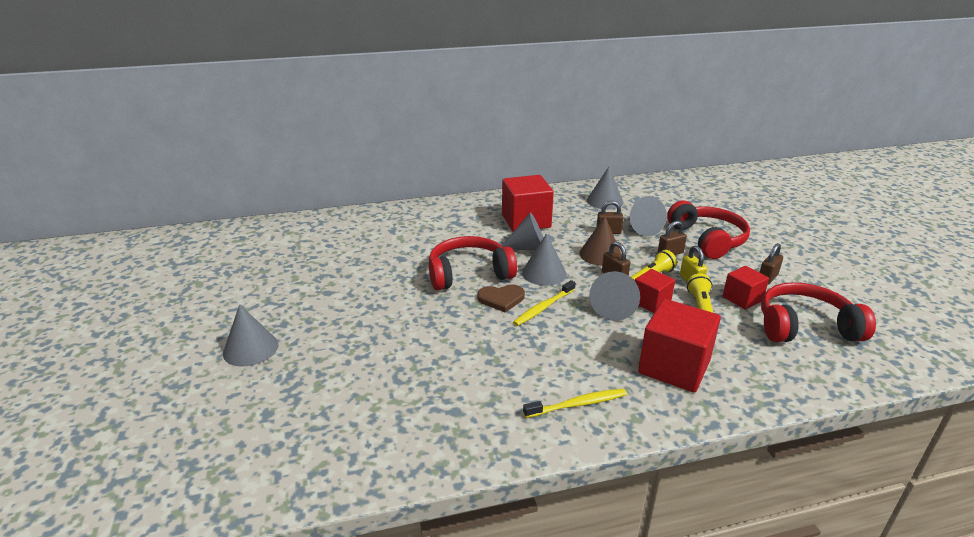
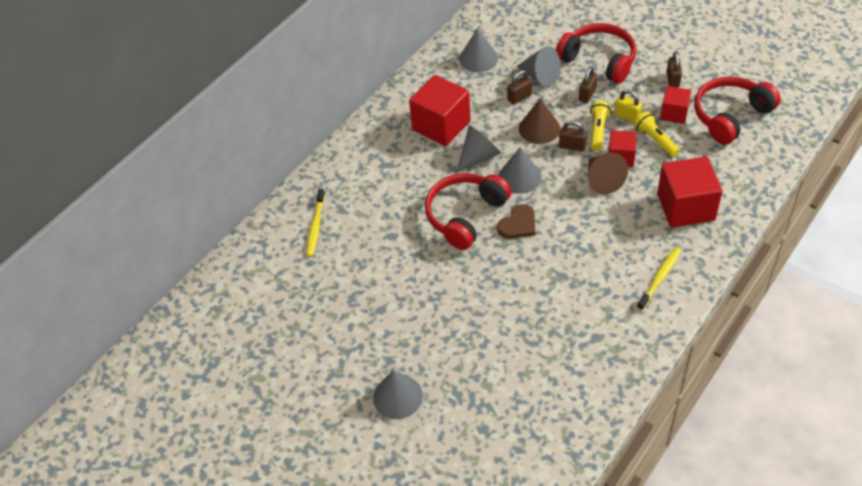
camera: 35 degrees left, 20 degrees up
yellow toothbrush [513,280,575,326] -> yellow toothbrush moved to [306,189,325,257]
grey cone [589,271,640,321] -> brown cone [588,153,628,195]

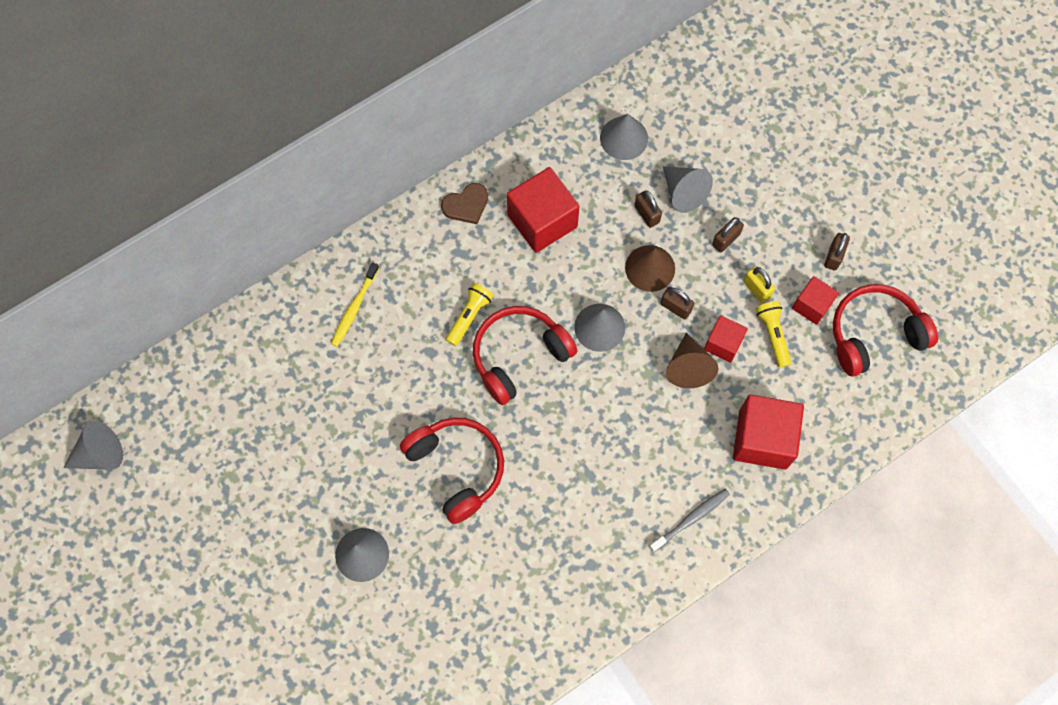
camera: 15 degrees right, 20 degrees up
grey cone [456,125,501,173] -> grey cone moved to [63,421,123,470]
brown heart [497,204,535,239] -> brown heart moved to [441,183,488,224]
brown padlock [507,70,532,105] -> brown padlock turned 75 degrees clockwise [635,190,662,228]
red headphones [556,23,636,84] -> red headphones moved to [400,417,504,524]
yellow flashlight [590,101,611,151] -> yellow flashlight moved to [446,283,494,346]
yellow toothbrush [637,247,681,311] -> grey toothbrush [649,489,730,552]

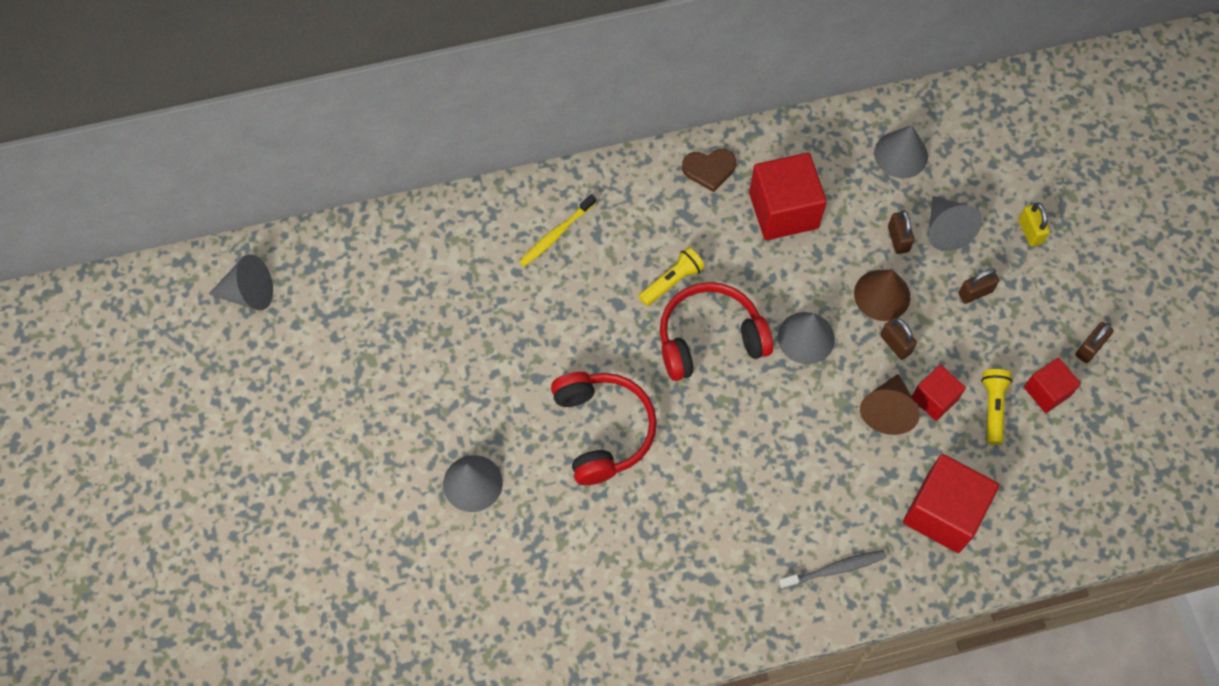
camera: 20 degrees right, 5 degrees down
yellow padlock [743,266,775,303] -> yellow padlock moved to [1019,202,1050,246]
red headphones [833,284,938,376] -> none

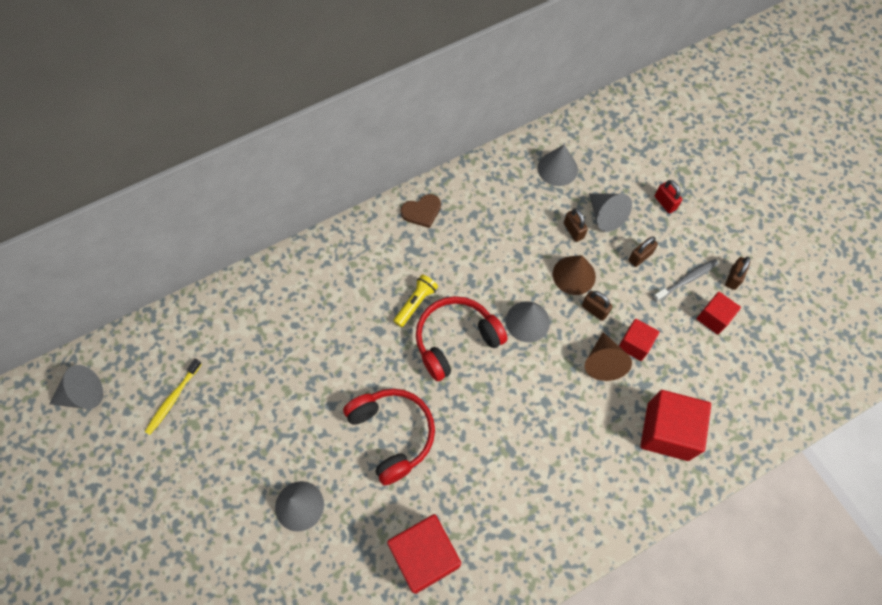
camera: 15 degrees left, 0 degrees up
yellow toothbrush [519,194,596,267] -> yellow toothbrush moved to [145,359,202,435]
red cube [749,153,827,240] -> red cube moved to [387,514,461,594]
grey toothbrush [779,550,886,590] -> grey toothbrush moved to [653,259,719,302]
yellow flashlight [981,369,1013,445] -> none
yellow padlock [1019,202,1050,246] -> red padlock [655,180,682,213]

